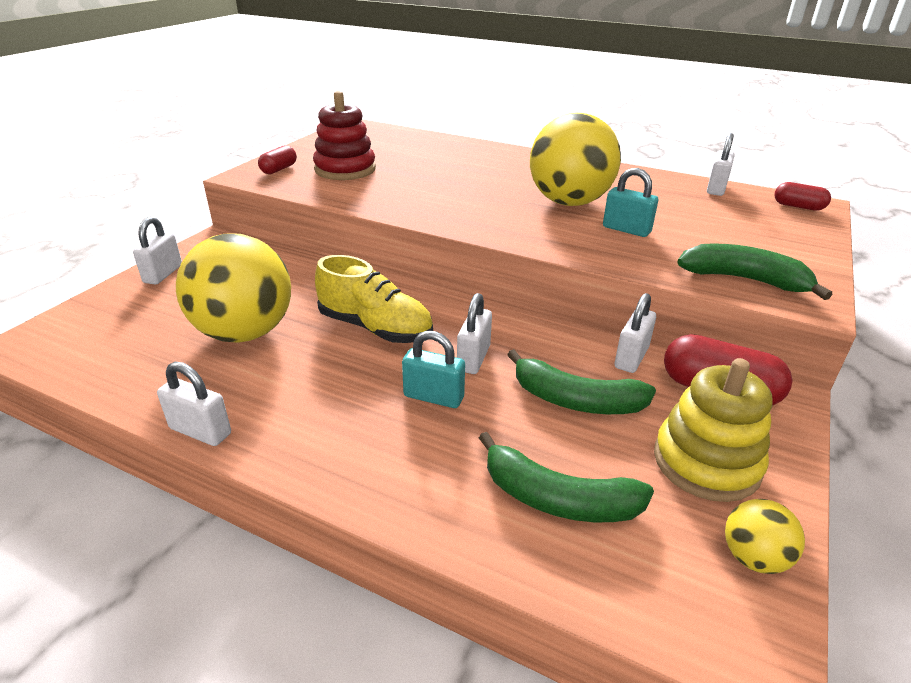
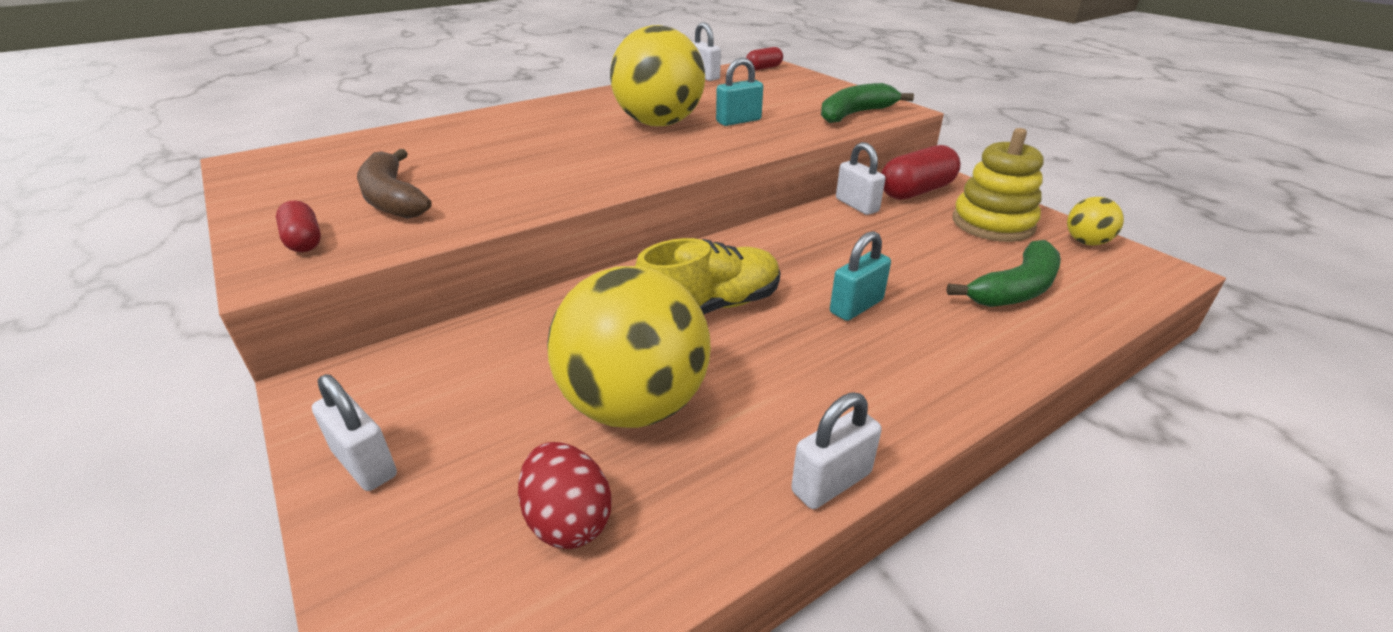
camera: 60 degrees left, 0 degrees up
red stacking toy [313,91,376,180] -> brown banana [357,149,432,219]
white padlock [457,293,492,374] -> none
green banana [507,349,656,414] -> none
none -> red egg [518,442,612,549]

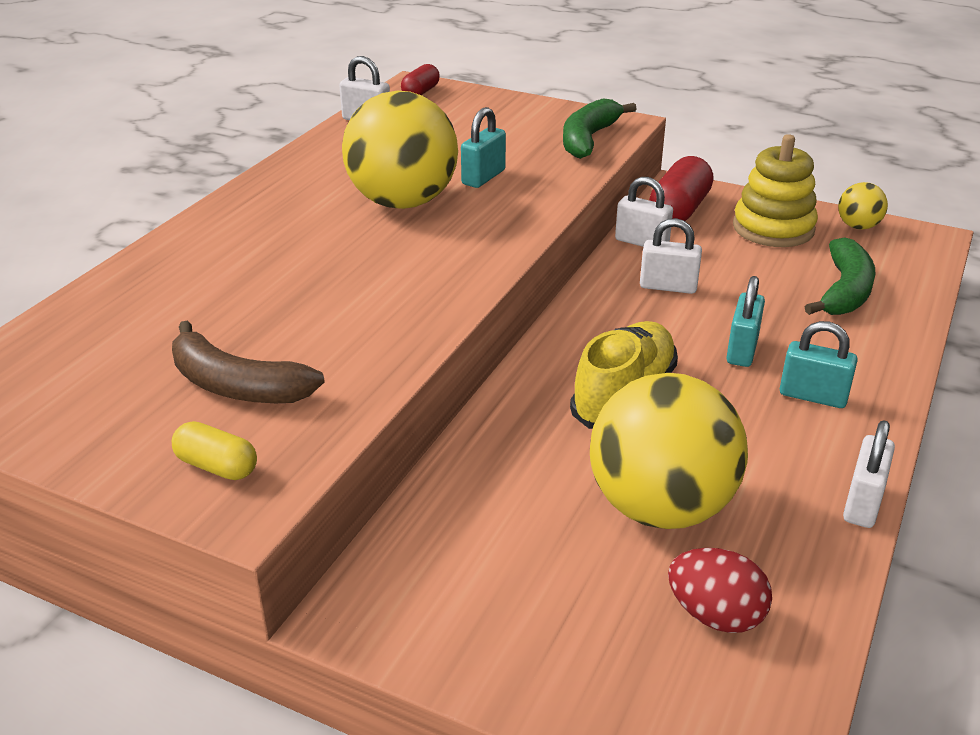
camera: 30 degrees left, 0 degrees up
red capsule [276,200,321,252] -> yellow capsule [172,421,257,480]
white padlock [312,374,397,491] -> white padlock moved to [640,218,702,294]
none -> turquoise padlock [780,321,858,408]

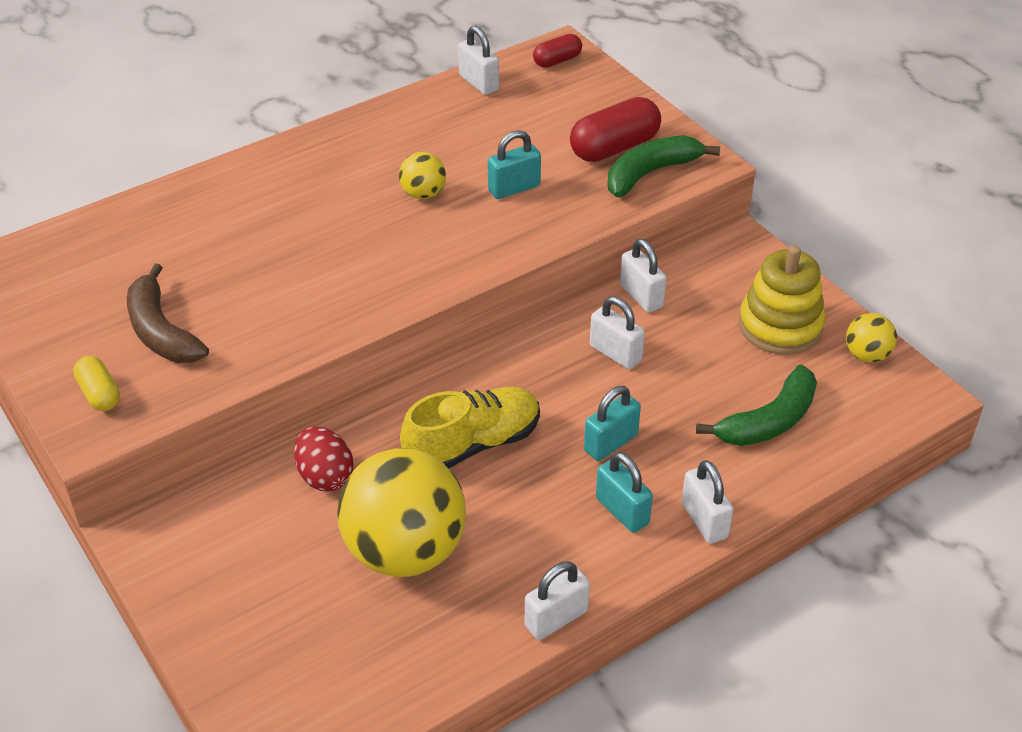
camera: 30 degrees right, 10 degrees up
yellow ball [342,91,458,209] -> yellow ball [399,152,446,199], size x0.45
red capsule [649,156,714,221] -> red capsule moved to [570,97,661,162]
red egg [668,548,772,633] -> red egg moved to [294,426,353,491]
none -> white padlock [682,460,733,544]

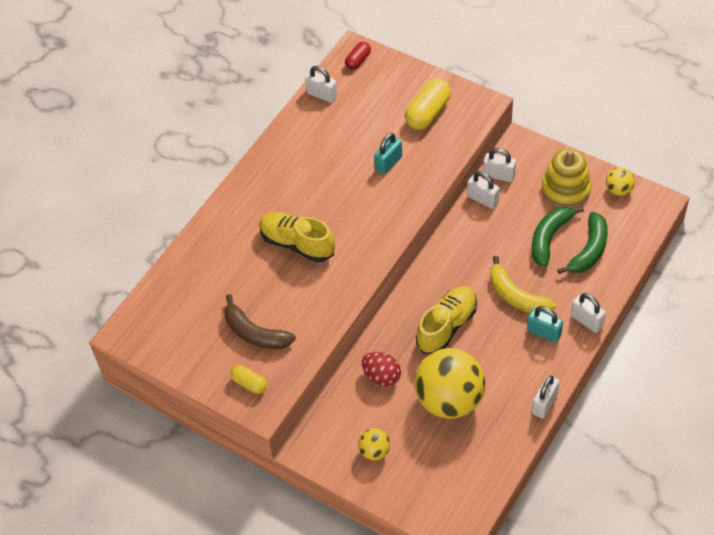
camera: 20 degrees left, 10 degrees up
yellow ball [399,152,446,199] -> yellow ball moved to [358,428,390,460]
red capsule [570,97,661,162] -> yellow capsule [405,78,451,130]
turquoise padlock [584,386,641,461] -> yellow banana [490,256,557,313]
white padlock [590,296,645,369] -> white padlock moved to [483,148,516,182]
green banana [607,135,720,197] -> green banana moved to [532,207,584,267]
none -> yellow shoe [259,212,335,262]

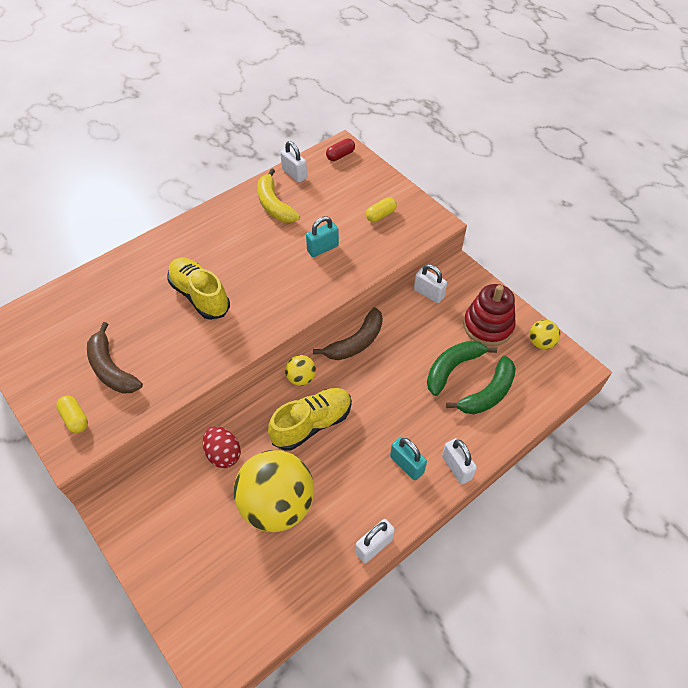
camera: 15 degrees right, 0 degrees up
yellow ball [358,428,390,460] -> yellow ball moved to [285,355,316,386]
yellow capsule [405,78,451,130] -> yellow capsule [366,197,397,222], size x0.57
white padlock [467,171,499,209] -> none
yellow banana [490,256,557,313] -> yellow banana moved to [257,168,300,223]
yellow stacking toy [541,148,592,208] -> red stacking toy [463,284,516,346]
none -> brown banana [313,307,383,360]

